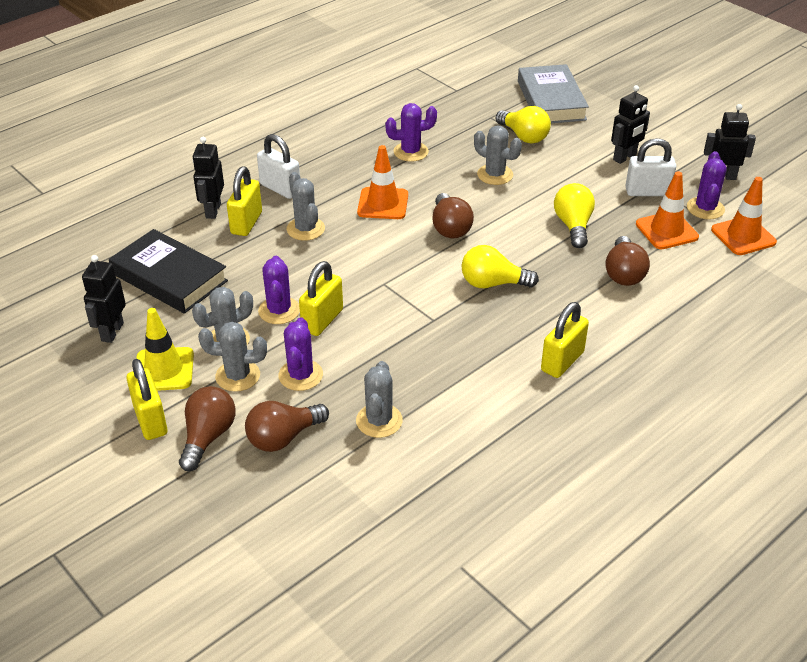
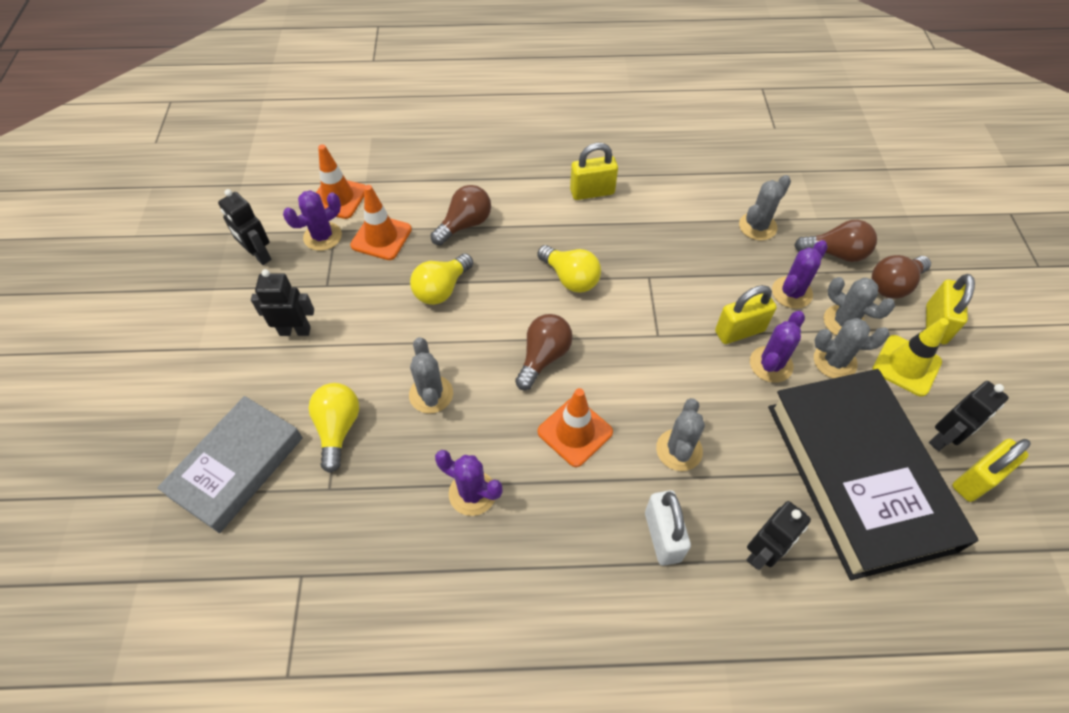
camera: 140 degrees left, 15 degrees up
black book [109,229,228,314] -> black book [768,369,979,580], size x1.58
yellow padlock [227,166,262,236] -> yellow padlock moved to [952,439,1031,502]
white padlock [625,138,676,196] -> none

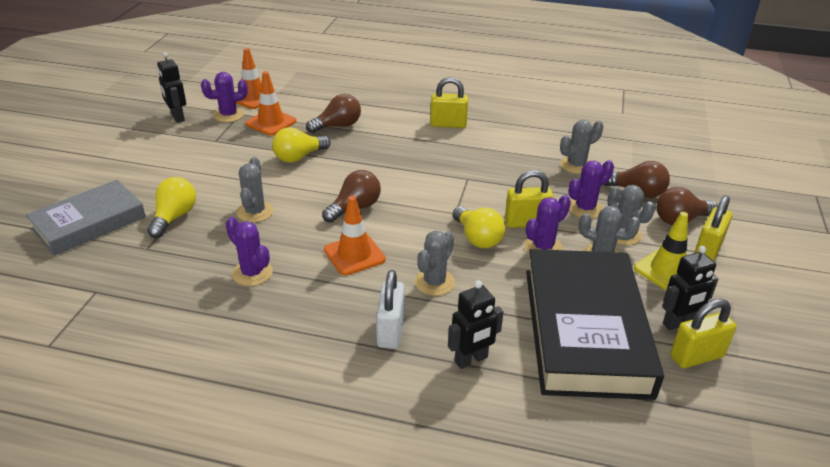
camera: 15 degrees right, 20 degrees down
black robot [251,269,314,336] -> none
yellow light bulb [537,245,601,293] -> yellow light bulb moved to [452,206,505,248]

